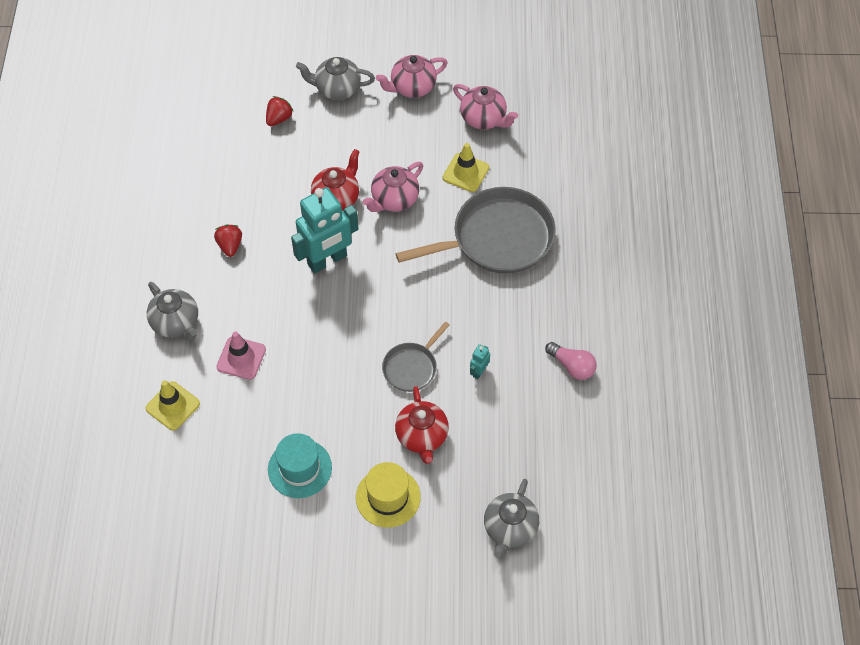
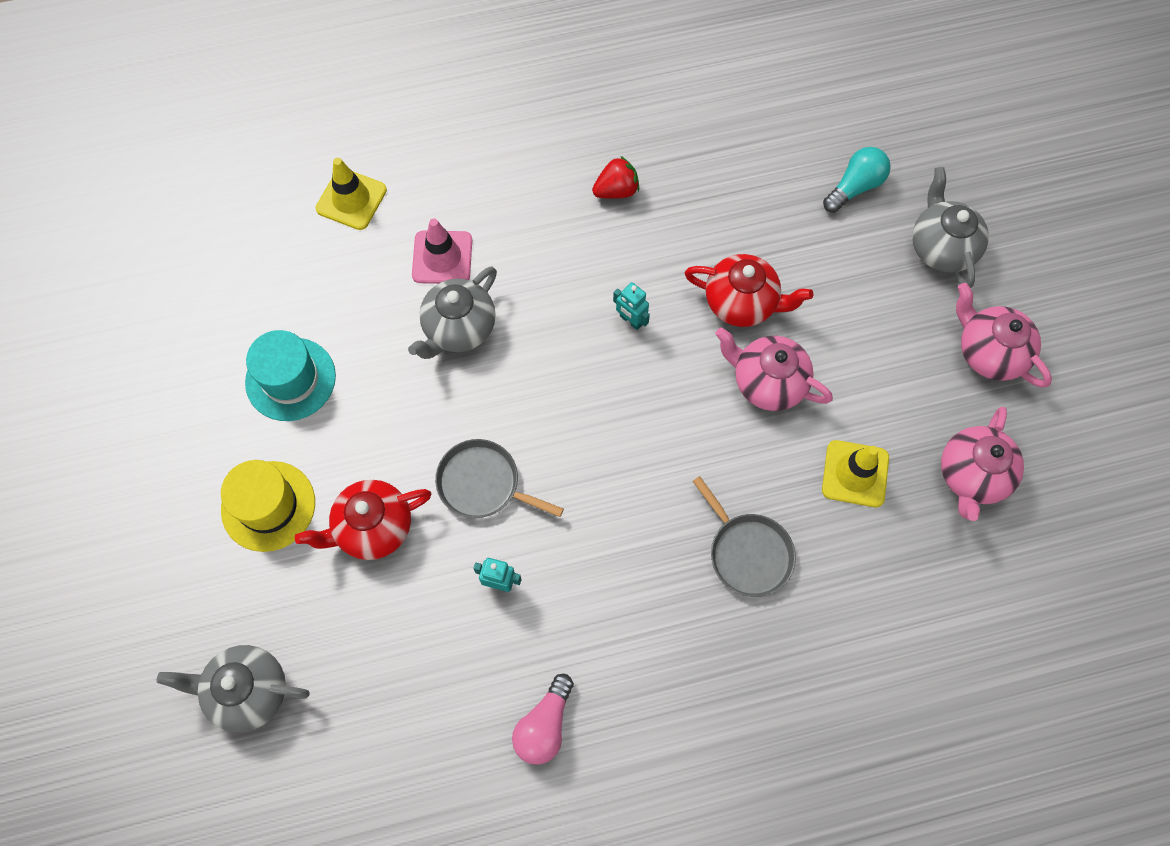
camera: 75 degrees right, 10 degrees up
grey teapot [147,282,198,341] -> grey teapot moved to [408,267,497,359]
red strawberry [266,96,294,126] -> turquoise light bulb [823,147,891,213]
turquoise robot [291,187,359,274] -> turquoise robot [613,282,650,330], size x0.41
grey pan [396,187,556,274] -> grey pan [693,476,796,597], size x0.51

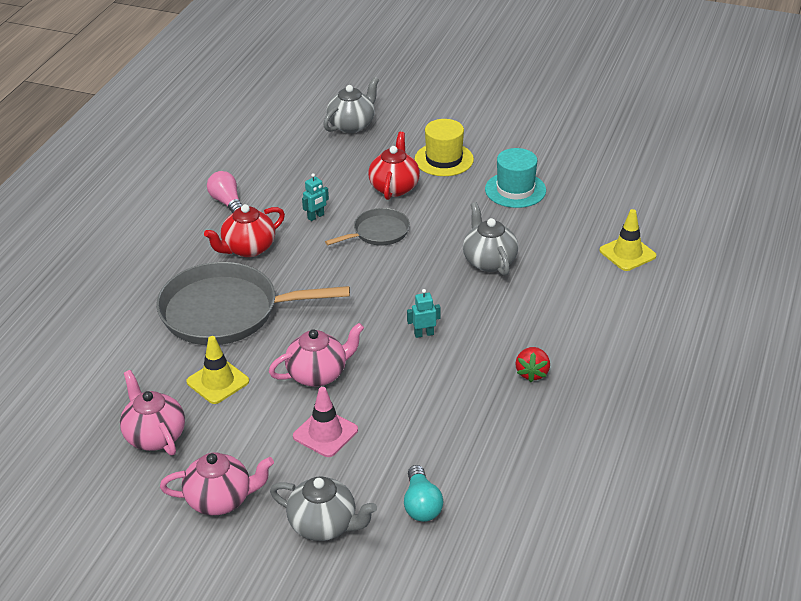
camera: 125 degrees right, 30 degrees down
pink traffic cone [412,218,472,284] -> pink traffic cone moved to [293,387,358,457]
red teapot [685,254,813,327] -> red teapot moved to [204,204,285,257]
grey pan [693,476,796,597] -> grey pan [156,262,350,345], size x1.95

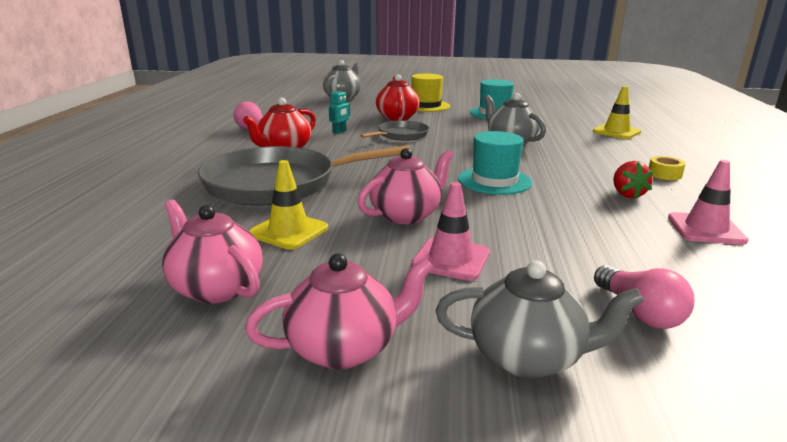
camera: 15 degrees left, 15 degrees down
turquoise light bulb [404,465,444,522] -> pink light bulb [594,265,694,329]
turquoise robot [407,289,441,338] -> turquoise hat [458,131,532,195]
none -> yellow tape [649,156,686,180]
none -> pink traffic cone [668,160,749,245]

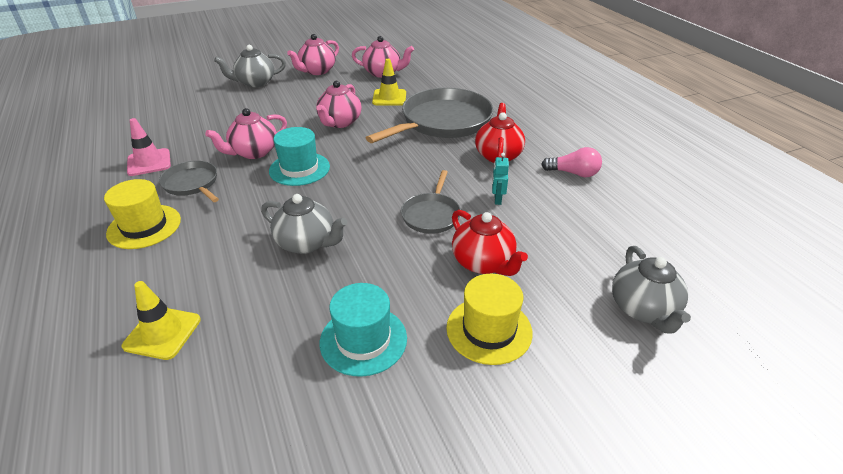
camera: 150 degrees right, 15 degrees up
pink traffic cone [411,182,490,281] -> none
pink light bulb [594,265,694,329] -> none
red strawberry [613,161,653,199] -> grey pan [159,161,219,202]
yellow tape [649,156,686,180] -> yellow hat [104,179,181,249]
none -> pink teapot [205,108,287,159]

